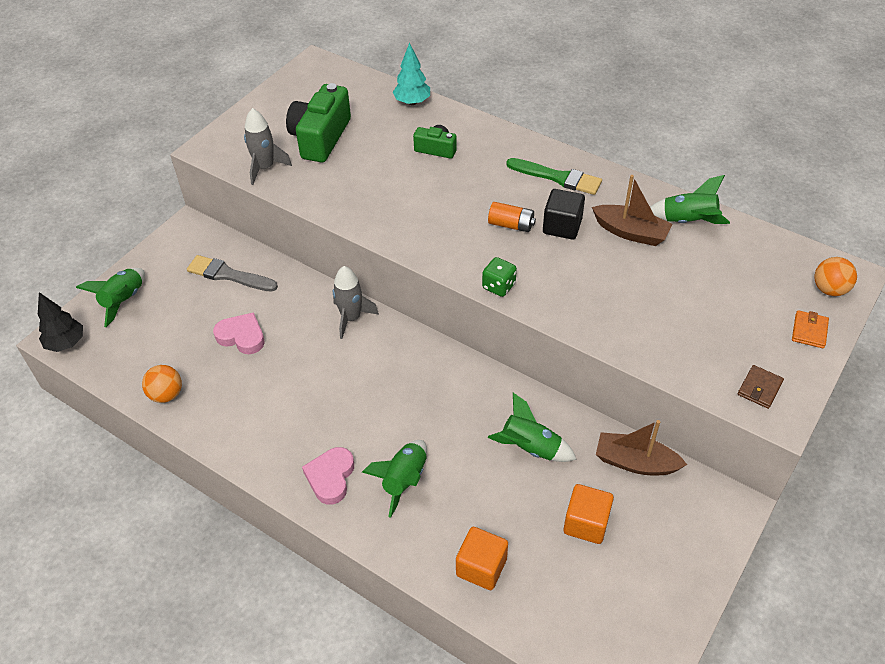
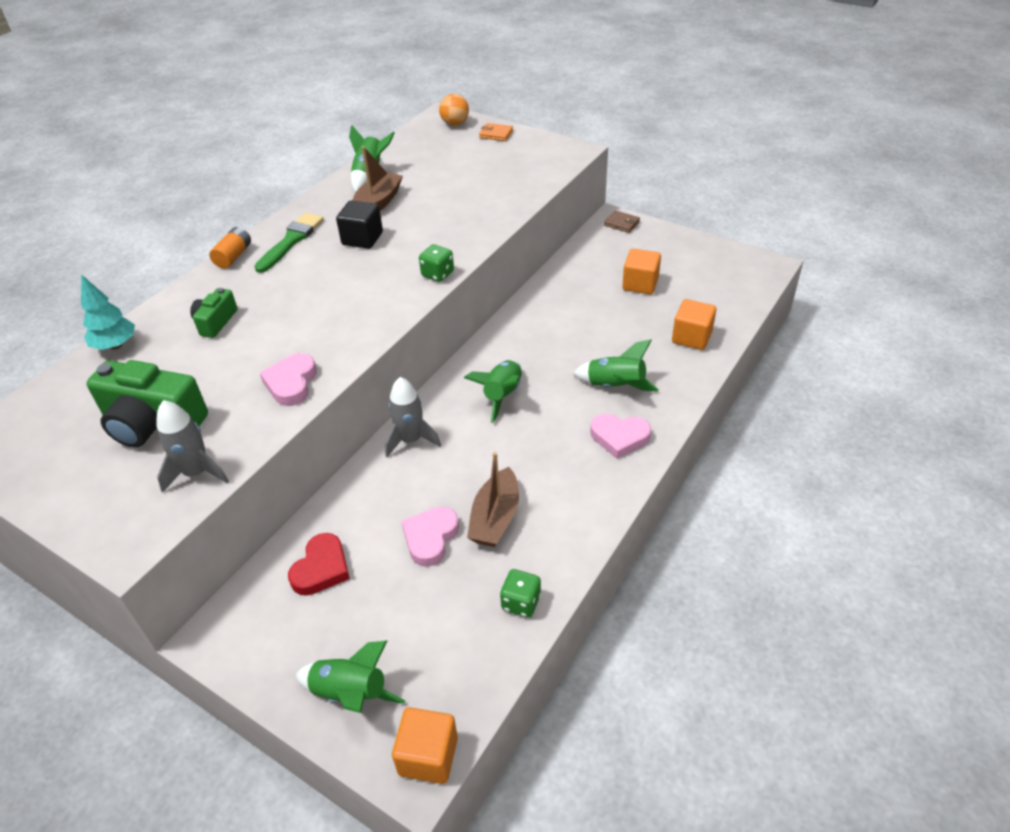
camera: 90 degrees left, 5 degrees down
black tree [38,292,83,352] -> orange cube [392,707,458,784]
orange ball [142,365,182,403] -> green dice [500,569,541,618]
grey brush [187,255,278,291] -> red heart [288,533,350,596]
orange battery [488,202,536,232] -> orange battery moved to [209,227,251,269]
green rocket [488,393,577,462] -> green rocket moved to [464,360,522,423]
brown boat [596,420,687,475] -> brown boat moved to [467,452,519,547]
brown wallet [738,365,784,409] -> brown wallet moved to [604,210,640,233]
none -> pink heart [260,353,317,406]

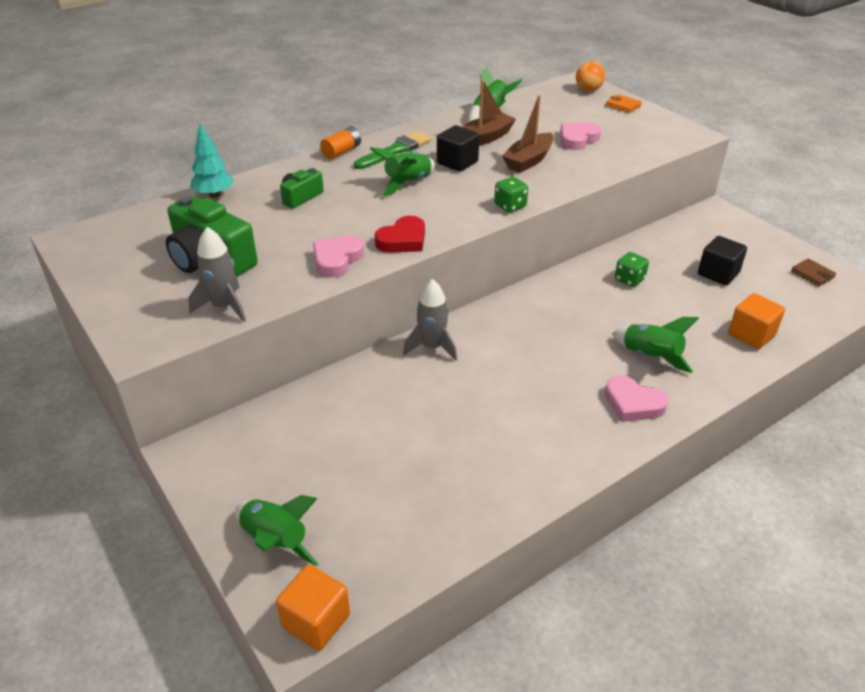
camera: 20 degrees right, 5 degrees down
red heart [288,533,350,596] -> red heart moved to [374,216,425,253]
pink heart [401,507,459,567] -> pink heart moved to [560,122,601,150]
green rocket [464,360,522,423] -> green rocket moved to [370,147,435,196]
brown boat [467,452,519,547] -> brown boat moved to [502,95,554,173]
green dice [500,569,541,618] -> green dice moved to [615,252,649,287]
brown wallet [604,210,640,233] -> brown wallet moved to [791,259,836,286]
orange cube [622,249,661,294] -> black cube [698,236,747,285]

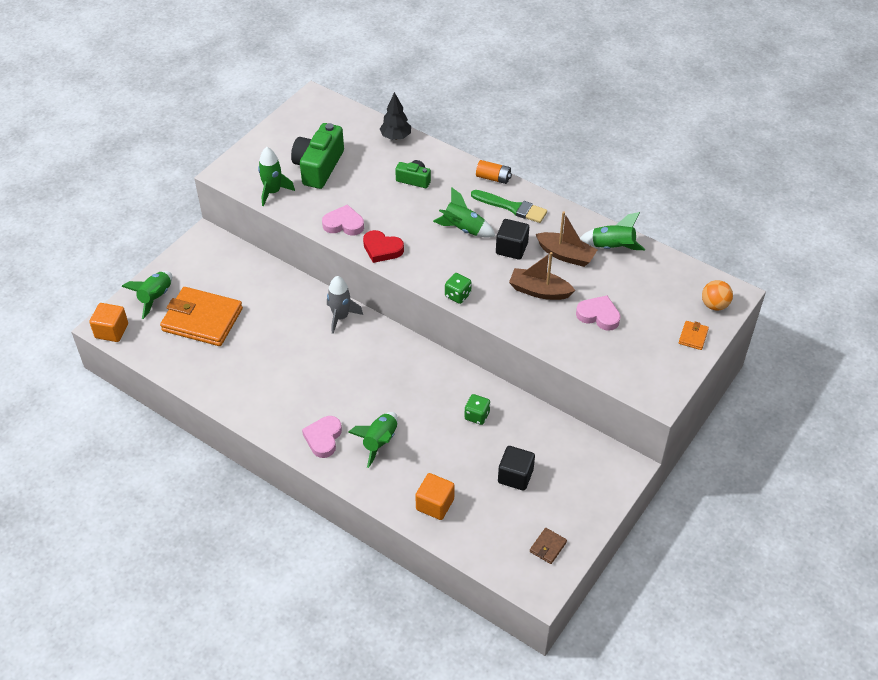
camera: 70 degrees right, 10 degrees up
grey rocket [188,227,246,322] -> green rocket [258,147,295,206]
turquoise tree [190,123,234,198] -> black tree [380,92,411,140]
none -> orange wallet [160,287,243,346]

